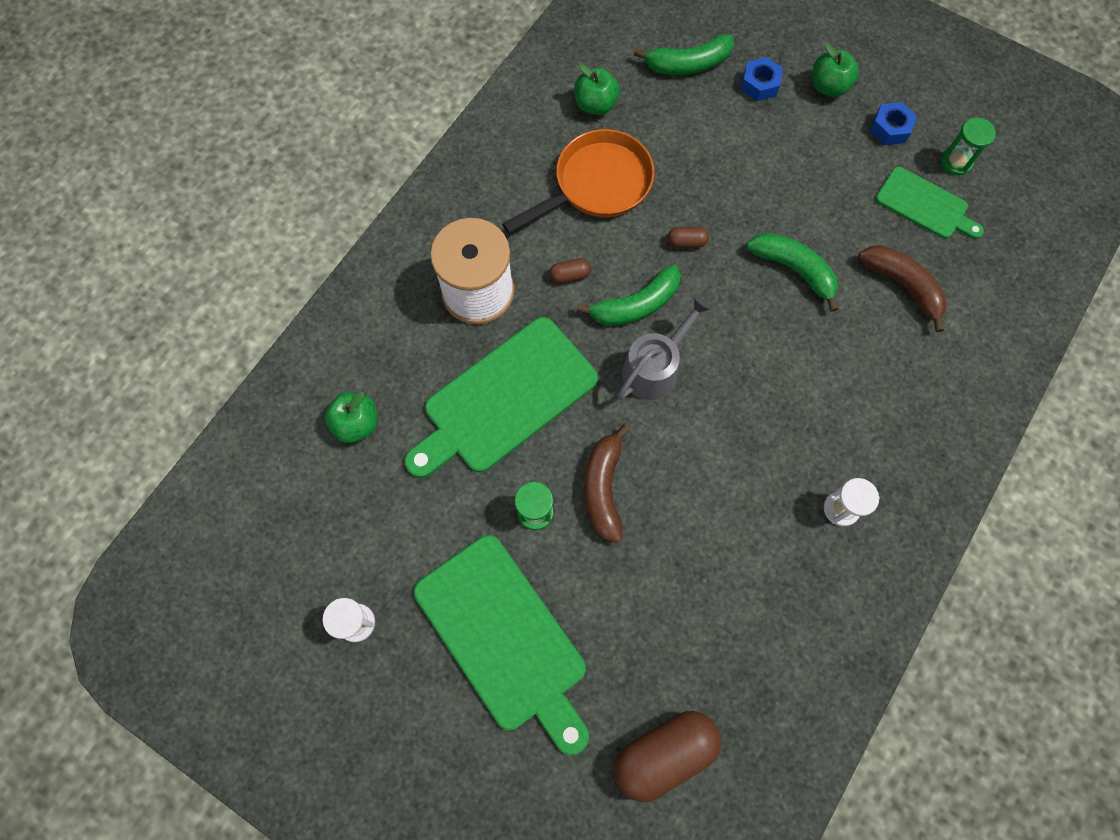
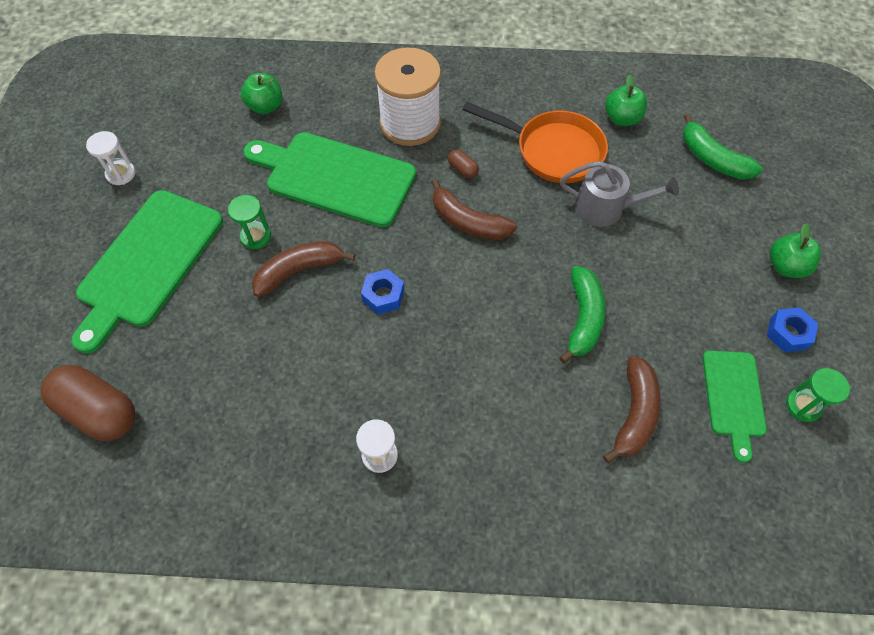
camera: 60 degrees right, 10 degrees down
green banana [576,264,681,326] -> brown banana [431,178,517,240]
grey watering can [618,296,712,400] -> grey watering can moved to [560,161,679,227]
brown capsule [668,227,709,248] -> none
blue nut [741,57,783,101] -> blue nut moved to [361,269,404,314]

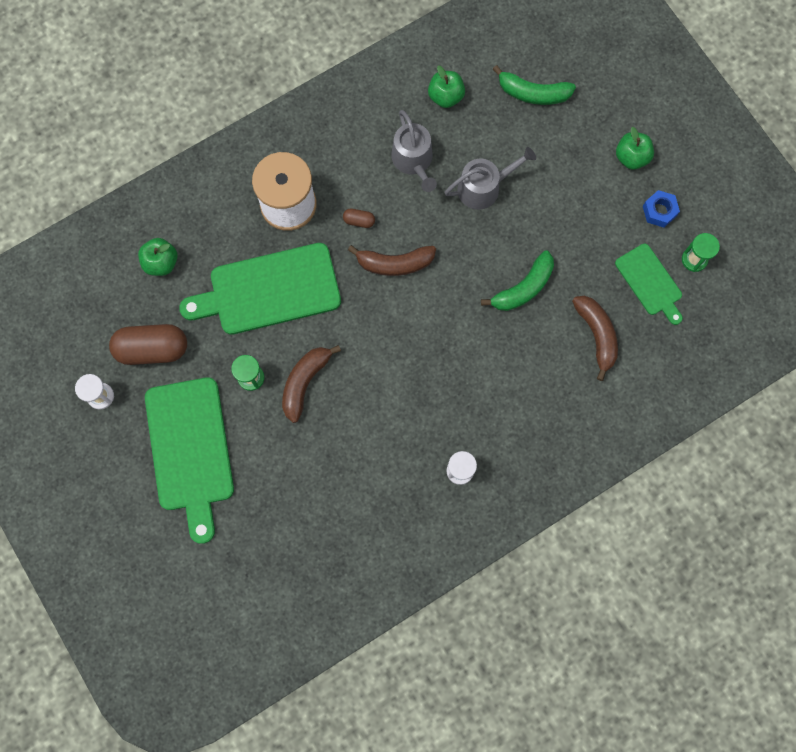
camera: 35 degrees left, 15 degrees up
brown capsule [40,365,135,441] -> brown capsule moved to [109,324,187,365]
blue nut [361,269,404,314] -> none
orange pan [463,102,608,183] -> grey watering can [391,110,437,192]
green banana [559,266,606,364] -> green banana turned 75 degrees clockwise [481,251,554,311]

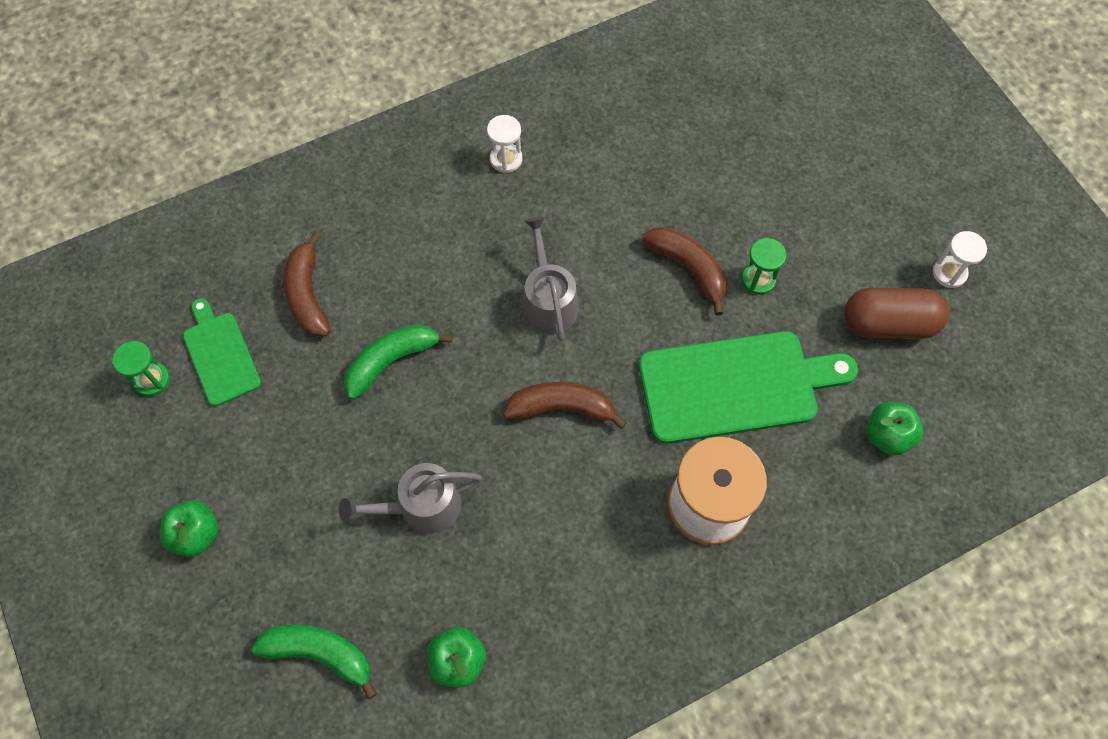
camera: 175 degrees left, 10 degrees down
green cutting board [145,377,234,544] -> none
brown banana [282,345,341,423] -> brown banana turned 75 degrees counterclockwise [642,227,727,315]
brown capsule [343,208,375,228] -> none
grey watering can [391,110,437,192] -> grey watering can moved to [523,217,579,341]
blue nut [643,190,680,228] -> none

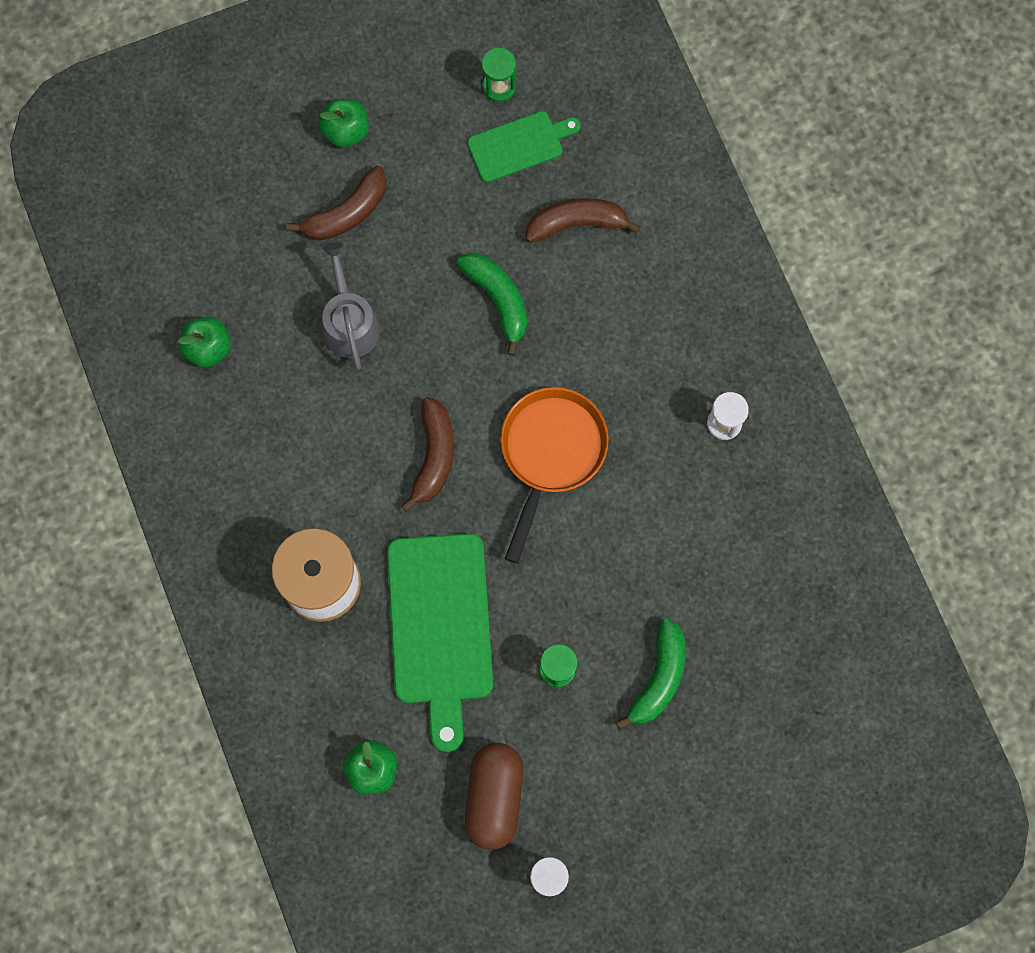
camera: 95 degrees right, 10 degrees up
green banana [251,625,377,699] -> green banana moved to [615,618,685,730]
grey watering can [523,217,579,341] -> orange pan [500,387,609,563]
brown banana [642,227,727,315] -> brown banana moved to [286,166,387,240]

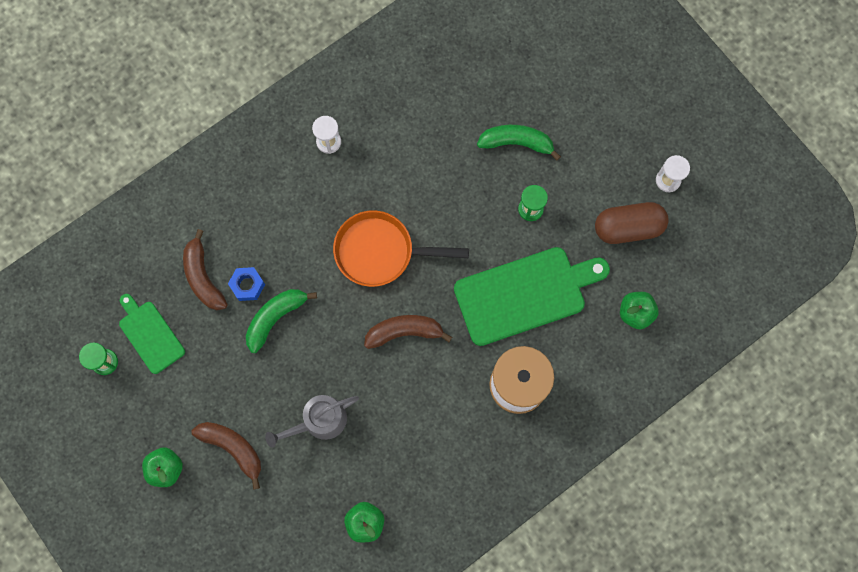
camera: 105 degrees left, 0 degrees up
none -> blue nut [228,267,265,301]

